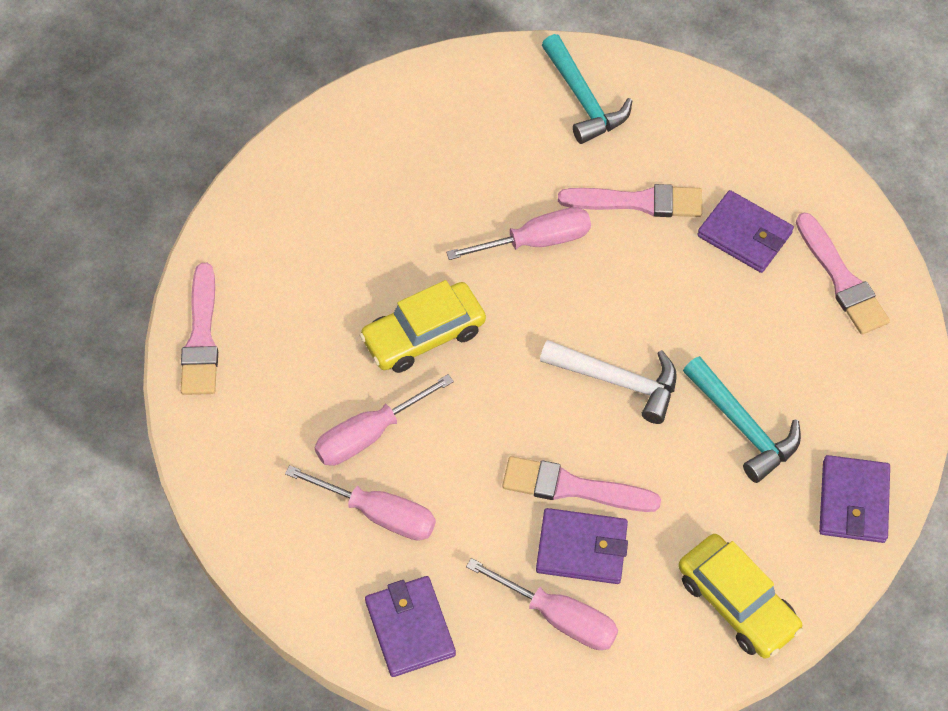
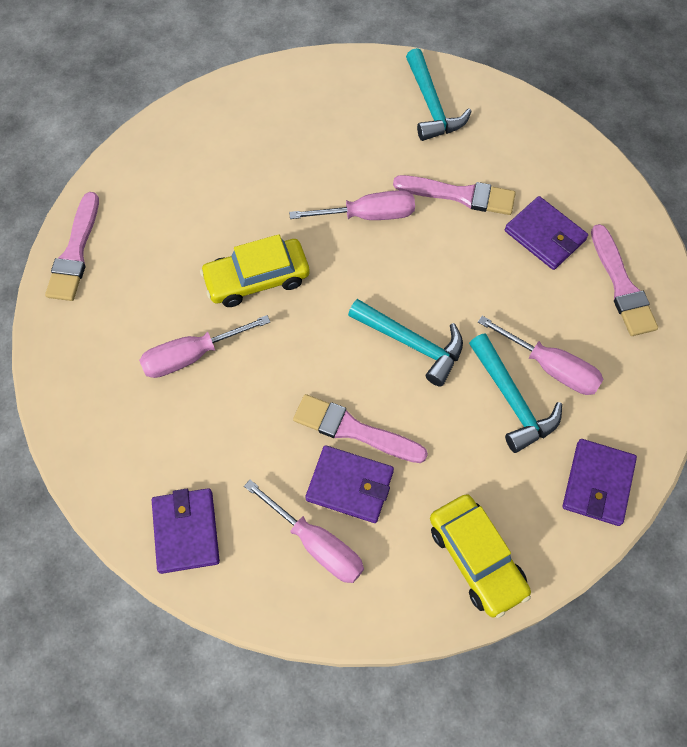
camera: 10 degrees right, 5 degrees up
pink screwdriver [285,465,436,541] -> pink screwdriver moved to [478,316,604,395]
white hammer [540,340,677,424] -> turquoise hammer [348,299,463,386]

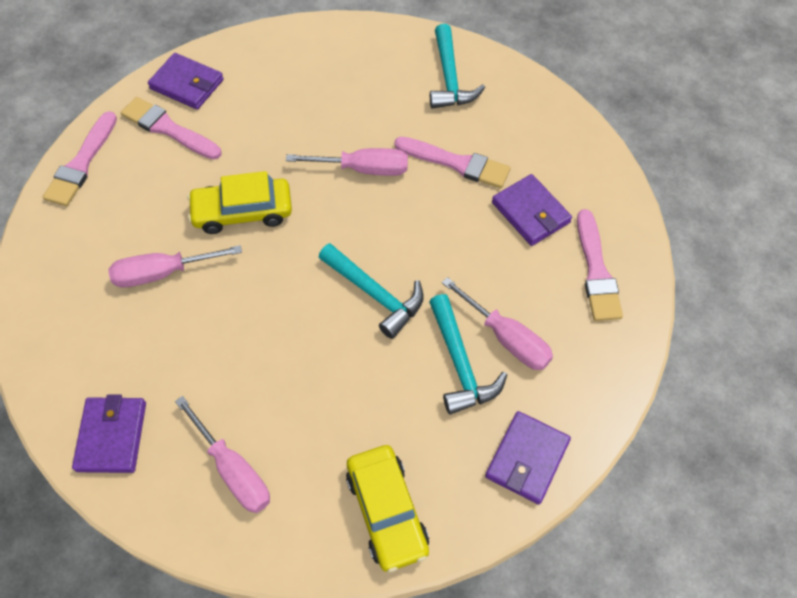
camera: 10 degrees right, 5 degrees down
pink brush [293,394,428,463] -> pink brush moved to [120,97,221,160]
purple wallet [305,445,394,523] -> purple wallet moved to [148,53,224,110]

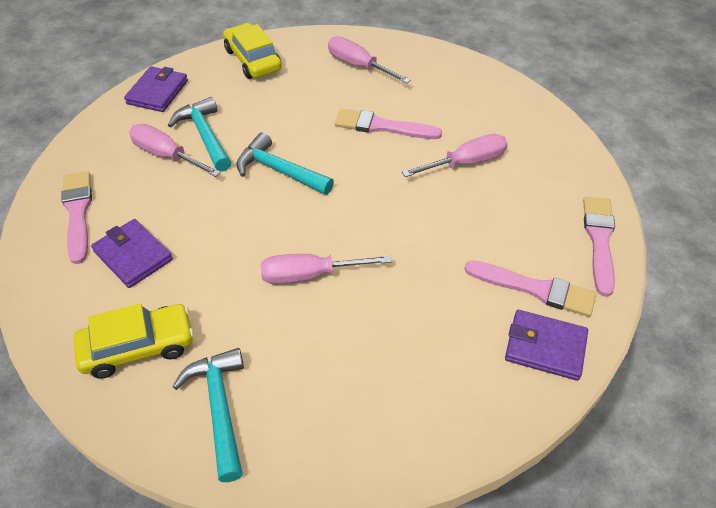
camera: 170 degrees right, 10 degrees down
purple wallet [72,394,146,473] -> none
yellow car [187,171,292,234] -> yellow car moved to [73,303,194,379]
pink brush [394,137,510,188] -> pink brush moved to [335,109,442,139]

